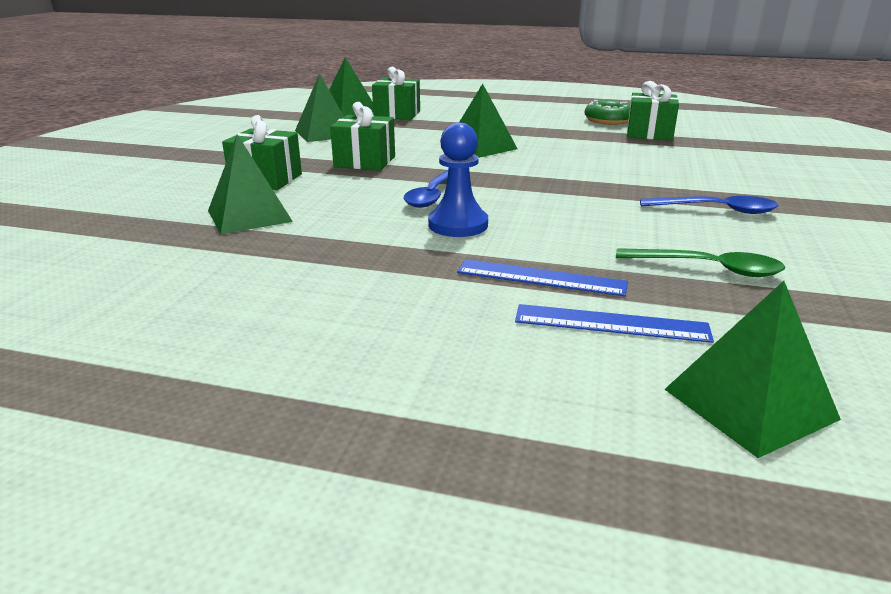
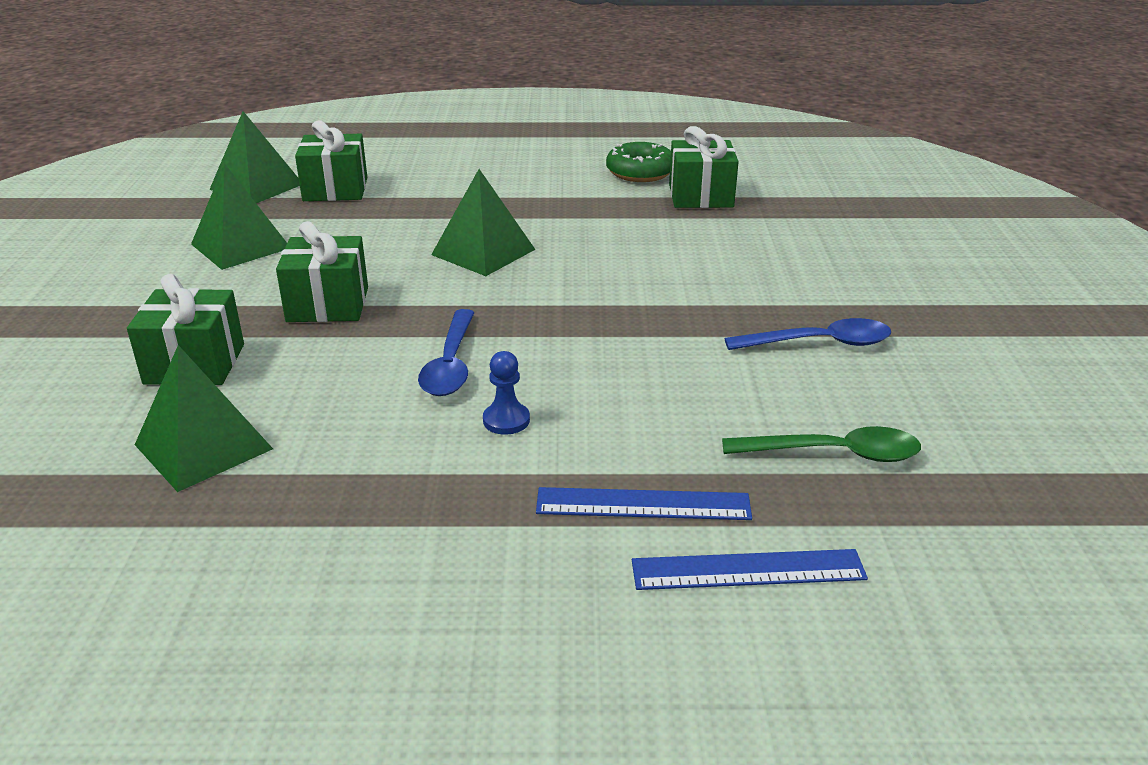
camera: 15 degrees left, 5 degrees up
blue pawn [428,123,488,237] -> blue pawn [483,351,530,435], size x0.58
green pyramid [665,281,841,458] -> none

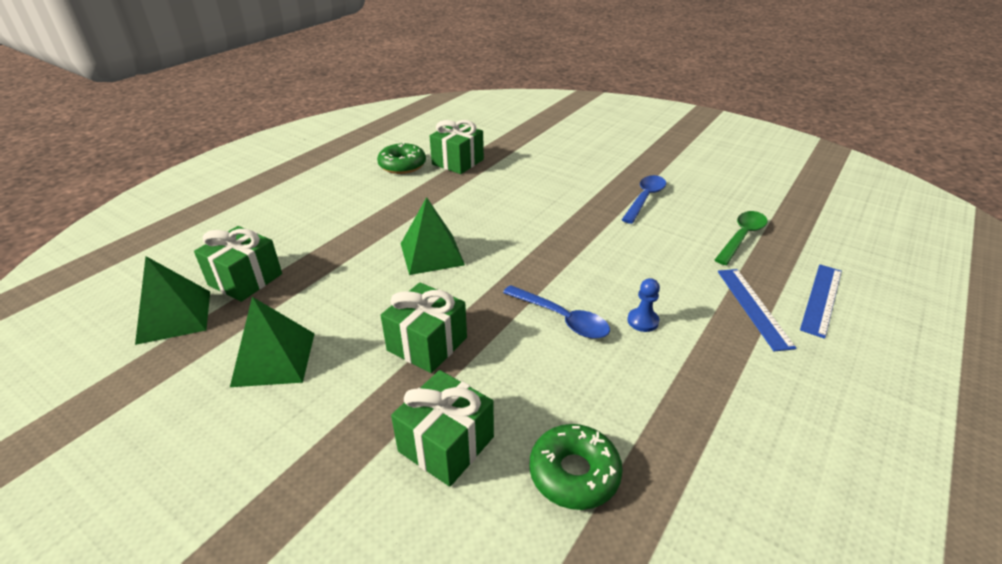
camera: 55 degrees left, 5 degrees up
green pyramid [135,345,273,492] -> green donut [529,424,623,510]
blue ruler [536,487,752,520] -> blue ruler turned 45 degrees counterclockwise [718,269,797,352]

